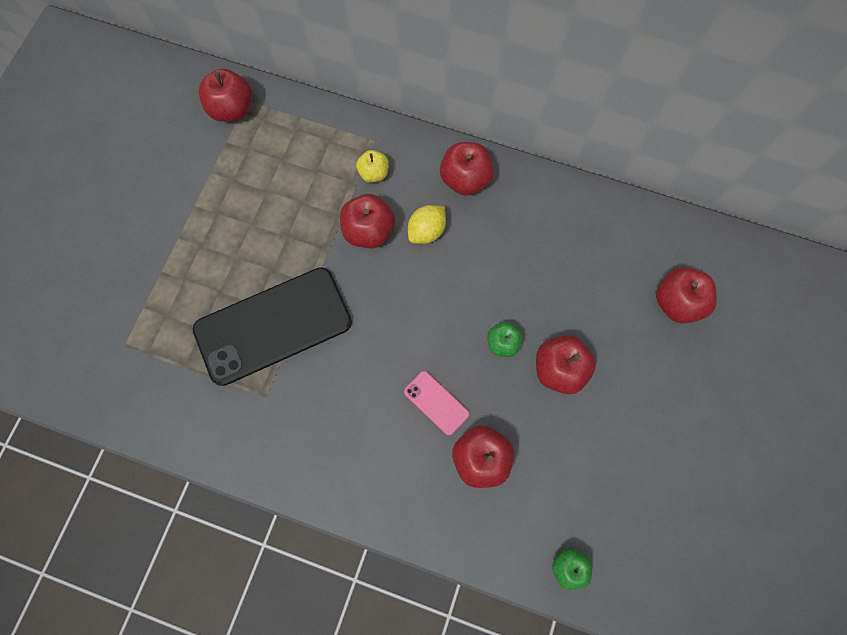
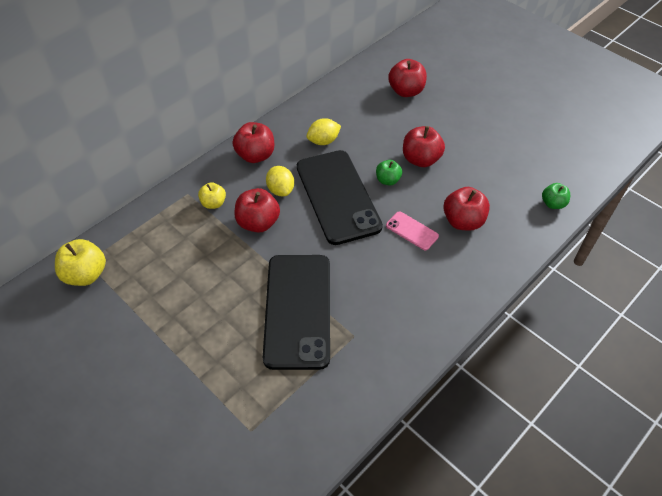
camera: 65 degrees left, 20 degrees down
red apple [198,69,253,122] -> yellow apple [55,239,106,286]
pink phone [404,371,469,435] -> pink phone turned 60 degrees clockwise [386,211,439,250]
none -> black phone [297,150,383,245]
none -> yellow lemon [307,118,341,145]

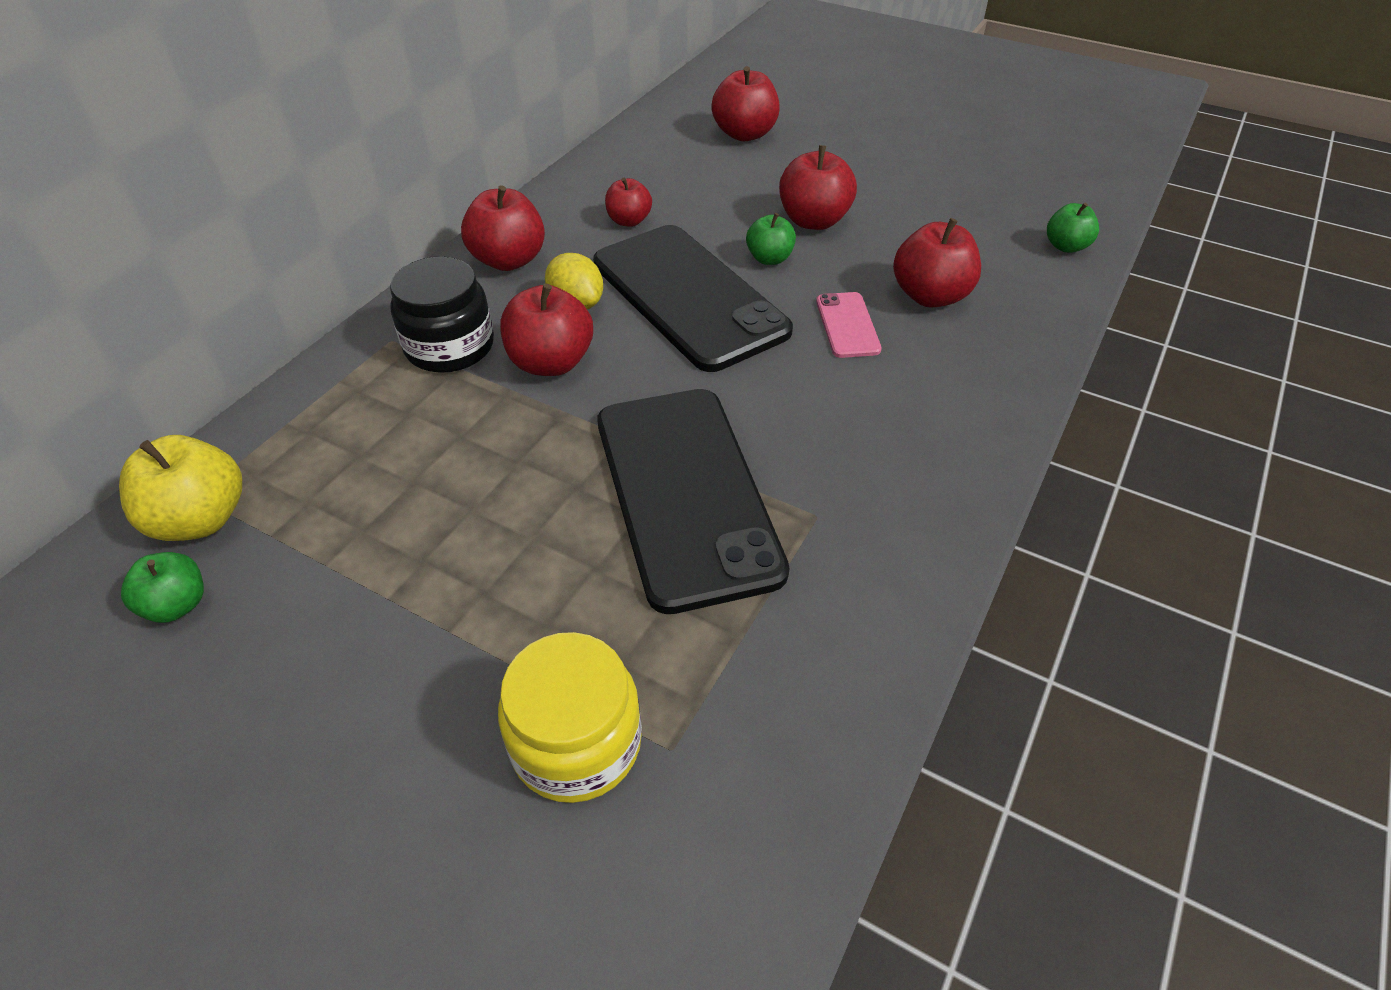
camera: 15 degrees left, 5 degrees down
yellow apple [198,182,226,209] -> black jar [390,257,494,373]
yellow lemon [307,118,341,145] -> red apple [605,178,652,227]
pink phone [386,211,439,250] -> pink phone turned 60 degrees clockwise [816,292,882,358]
none -> green apple [121,552,204,623]
none -> yellow jar [498,632,642,803]

